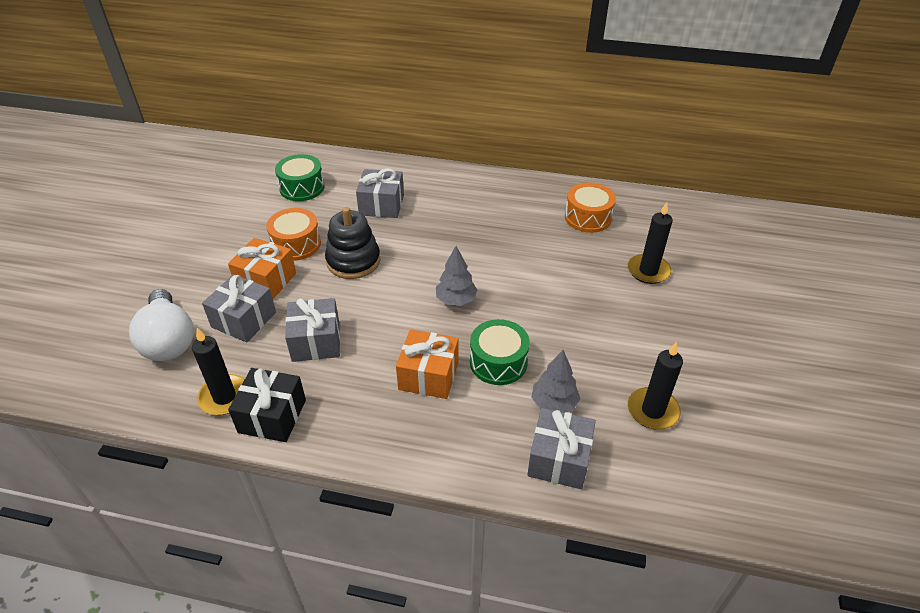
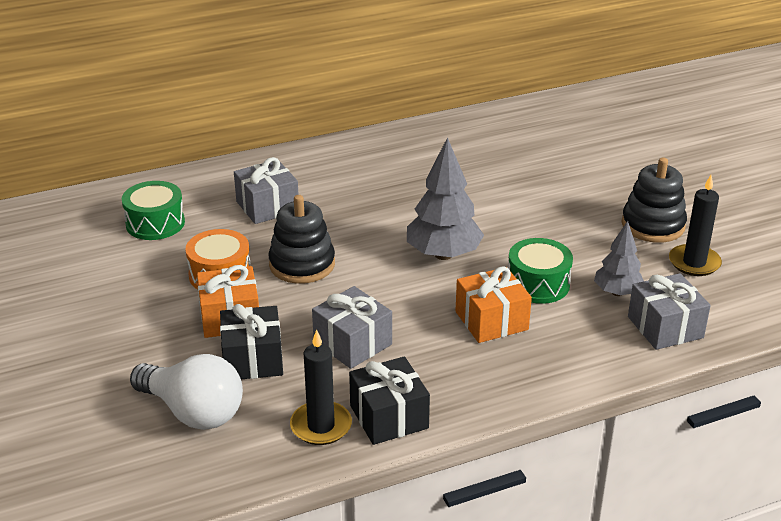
camera: 35 degrees left, 10 degrees down
grey gift [202,274,276,343] -> black gift [220,304,283,379]
grey tree [436,246,478,306] -> grey tree [407,137,484,260], size x1.62
orange drum [565,183,616,233] -> none
black candle [628,202,673,284] -> none
none -> black stacking toy [622,157,687,243]

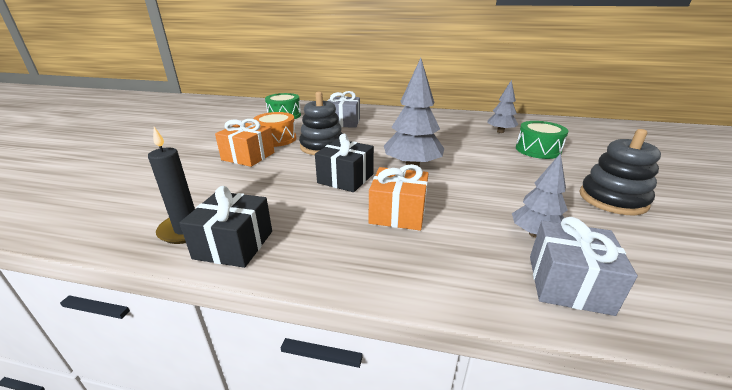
camera: 35 degrees right, 5 degrees down
white light bulb [130,354,243,430] -> none
black gift [220,304,283,379] -> black gift moved to [315,134,374,192]
grey gift [312,286,392,369] -> none
green drum [508,238,573,304] -> green drum moved to [516,121,568,159]
black candle [669,175,722,276] -> none
none -> grey tree [488,80,519,133]

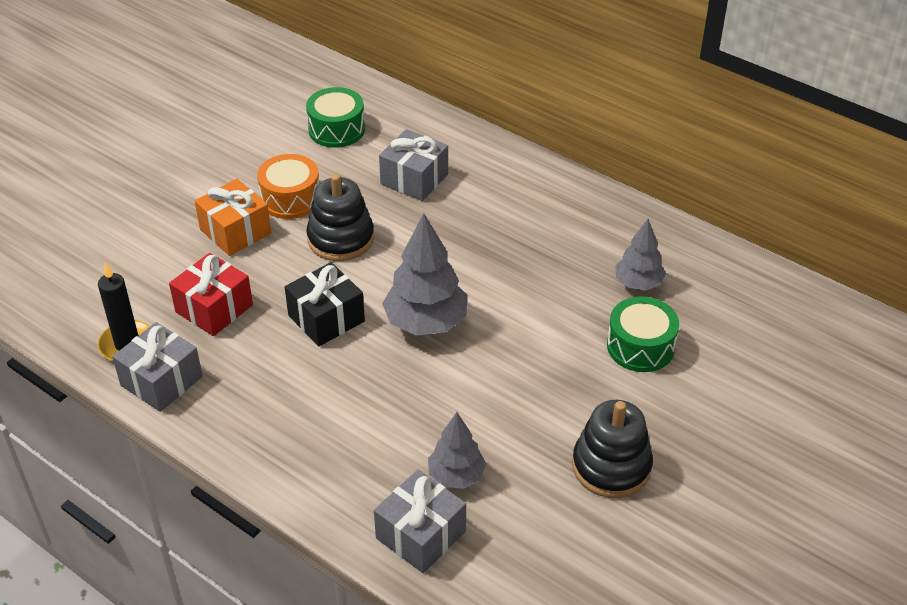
camera: 25 degrees right, 15 degrees up
black gift [179,186,272,268] -> grey gift [112,322,203,412]
orange gift [369,164,428,231] -> none
none -> red gift [169,253,253,336]

